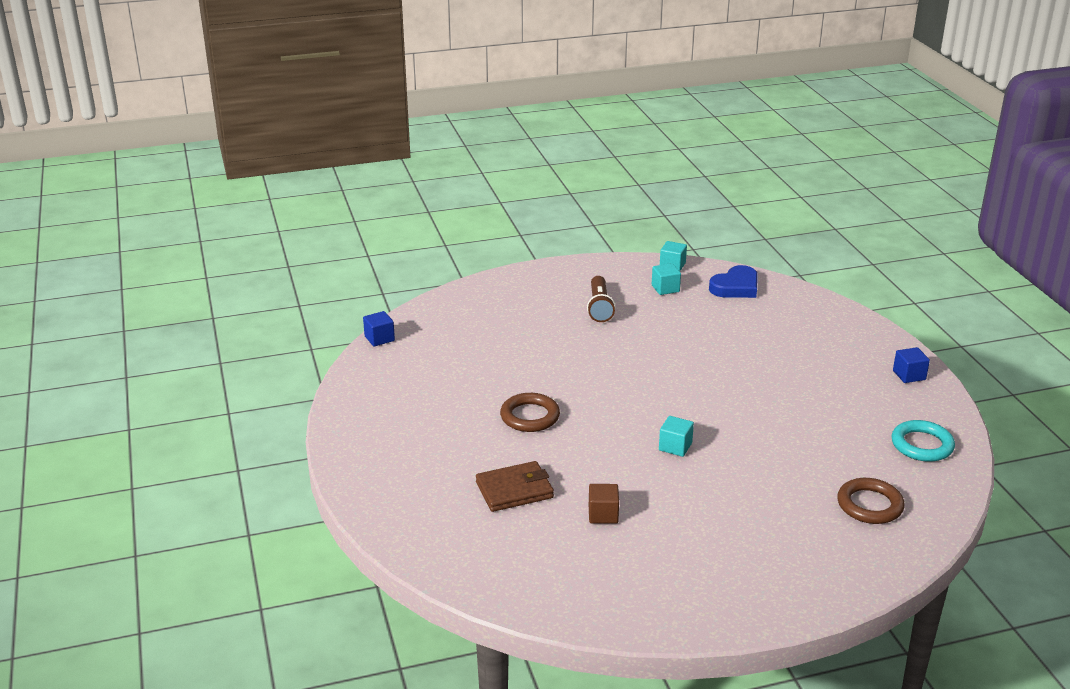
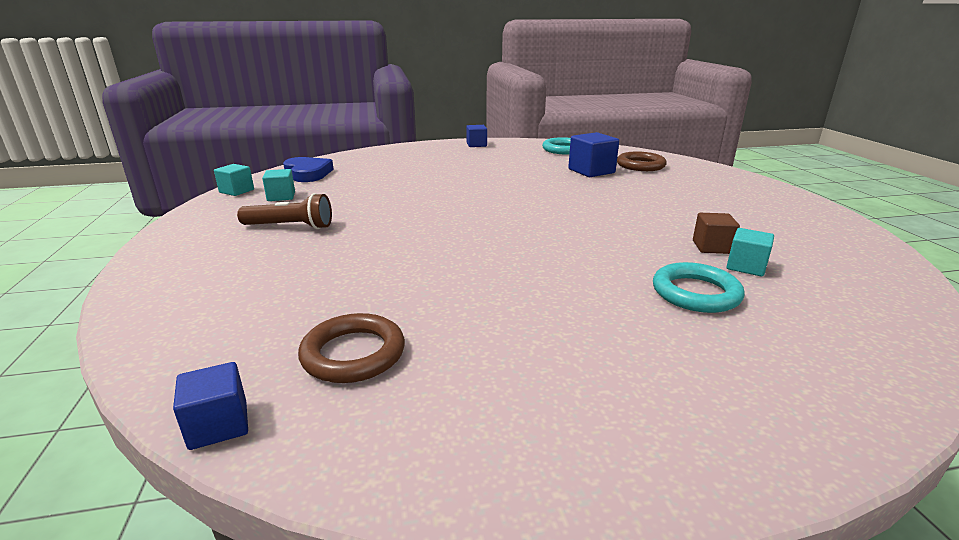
camera: 85 degrees left, 5 degrees down
brown wallet [476,461,554,512] -> turquoise ring [653,262,745,313]
brown ring [500,393,560,432] -> brown ring moved to [298,313,405,383]
turquoise cube [659,416,694,457] -> turquoise cube moved to [726,228,774,276]
none -> blue cube [568,132,619,177]

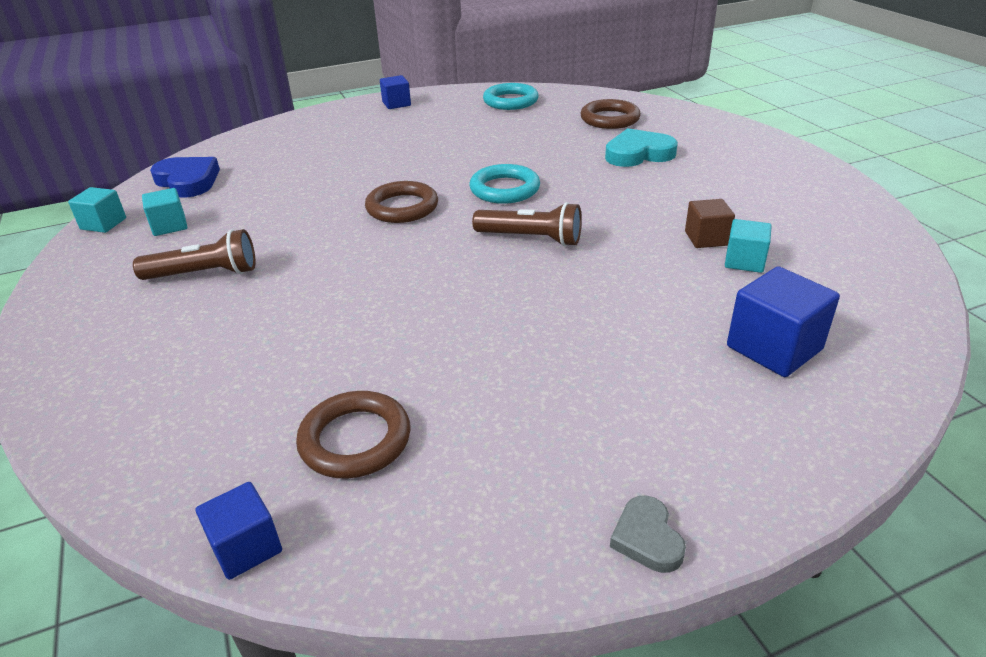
camera: 10 degrees left, 10 degrees up
blue cube [568,132,619,177] -> blue cube moved to [727,266,840,377]
turquoise ring [653,262,745,313] -> turquoise ring moved to [469,164,540,204]
none -> brown ring [365,181,438,223]
none -> brown flashlight [472,202,582,246]
none -> turquoise heart [605,128,678,167]
none -> grey heart [610,496,686,573]

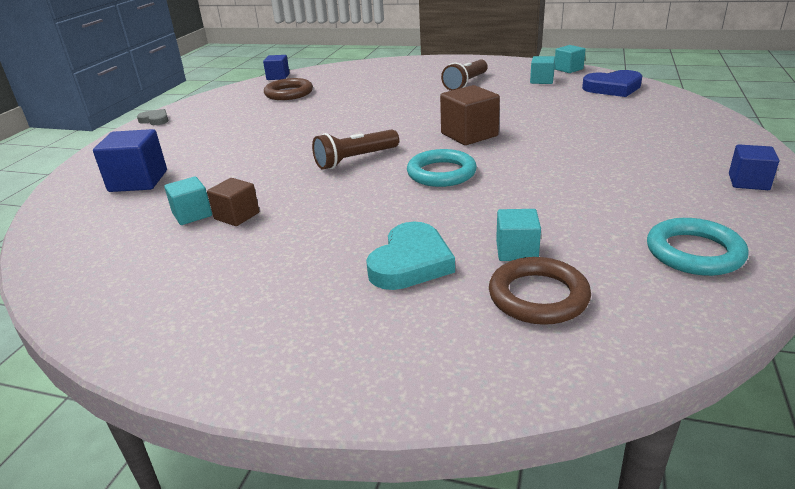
camera: 130 degrees right, 5 degrees down
brown ring [365,181,438,223] -> brown cube [440,85,500,145]
none -> turquoise cube [496,209,541,261]

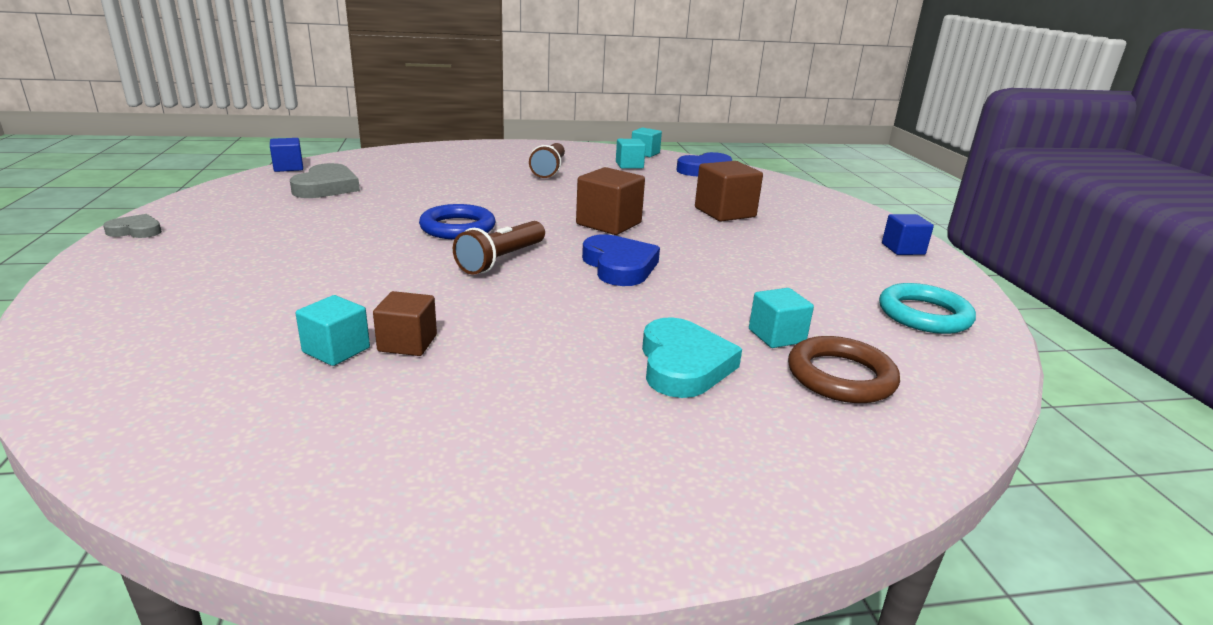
camera: 30 degrees left, 5 degrees down
blue cube [93,129,167,192] -> none
brown ring [264,78,313,100] -> grey heart [290,163,360,198]
turquoise ring [407,149,477,187] -> blue heart [582,234,660,286]
none -> blue ring [419,204,495,239]
none -> brown cube [695,161,763,221]

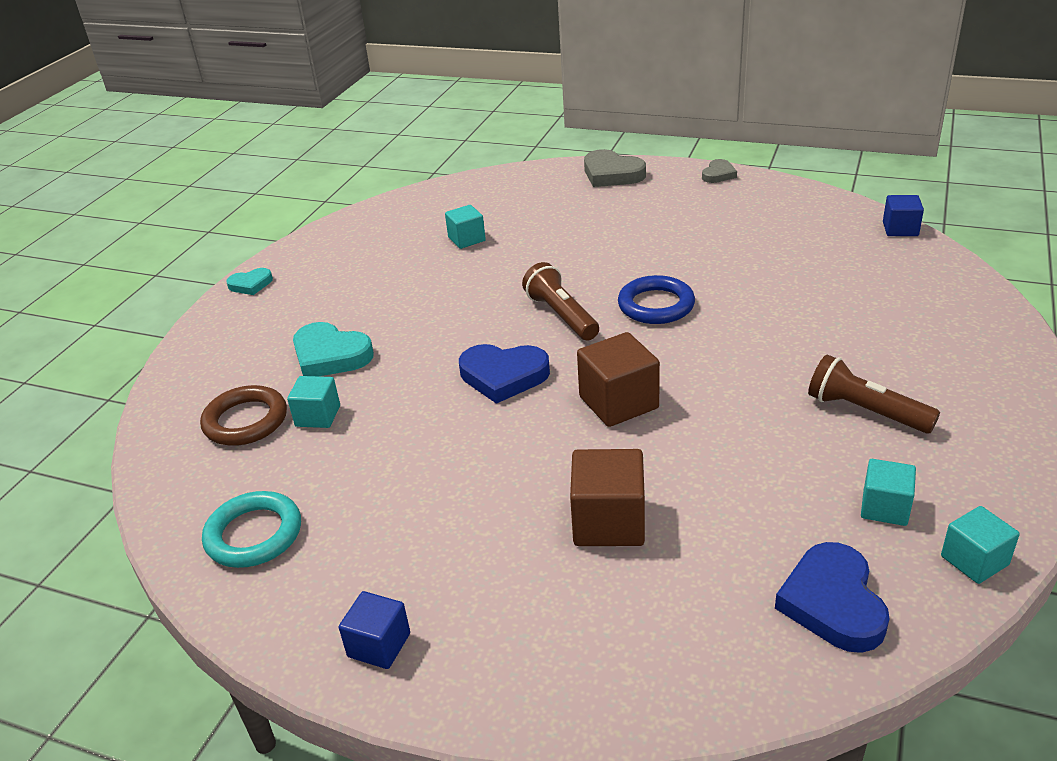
camera: 125 degrees right, 10 degrees up
grey heart [290,163,360,198] -> grey heart moved to [584,149,646,187]
brown cube [373,291,437,356] -> none
none -> turquoise heart [226,268,273,295]

